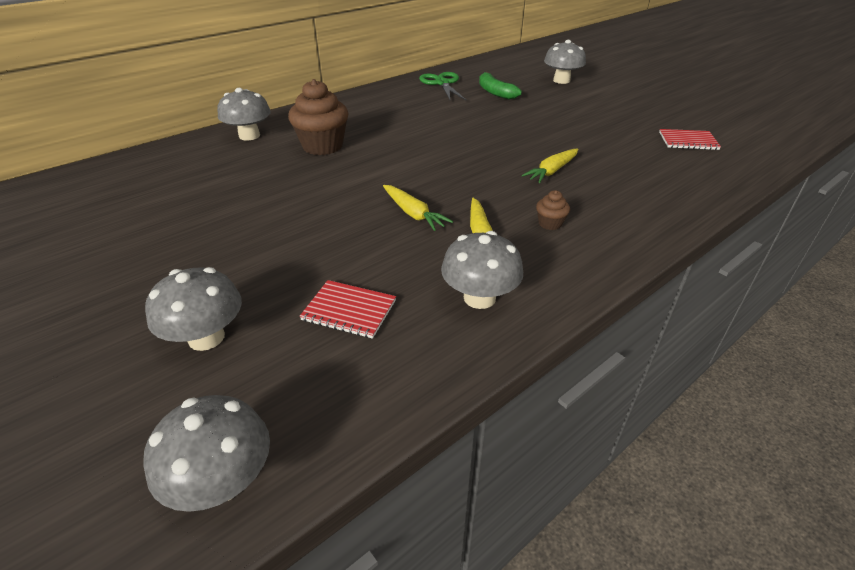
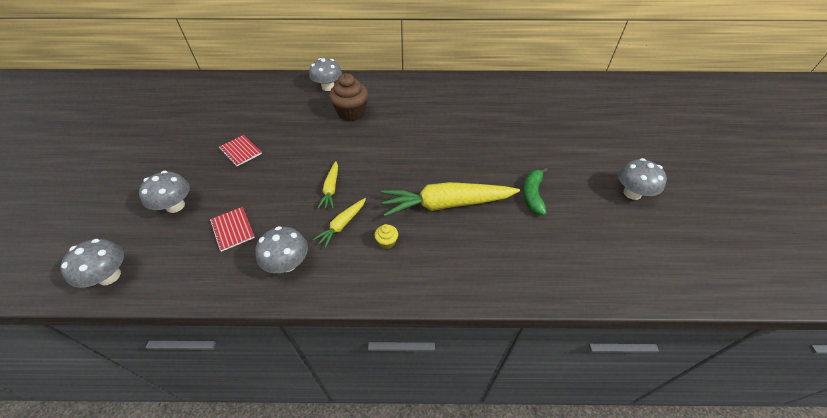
camera: 40 degrees right, 10 degrees up
green scissors [419,72,467,101] -> none
green banana [479,72,522,99] -> green banana moved to [523,167,548,215]
yellow carrot [522,149,578,183] -> yellow carrot [381,182,520,216], size x2.05
brown cupcake [536,190,570,230] -> yellow cupcake [374,224,398,249]
grey mushroom [544,40,586,84] -> grey mushroom moved to [618,158,667,200]
red notebook [659,129,721,150] -> red notebook moved to [219,135,262,166]

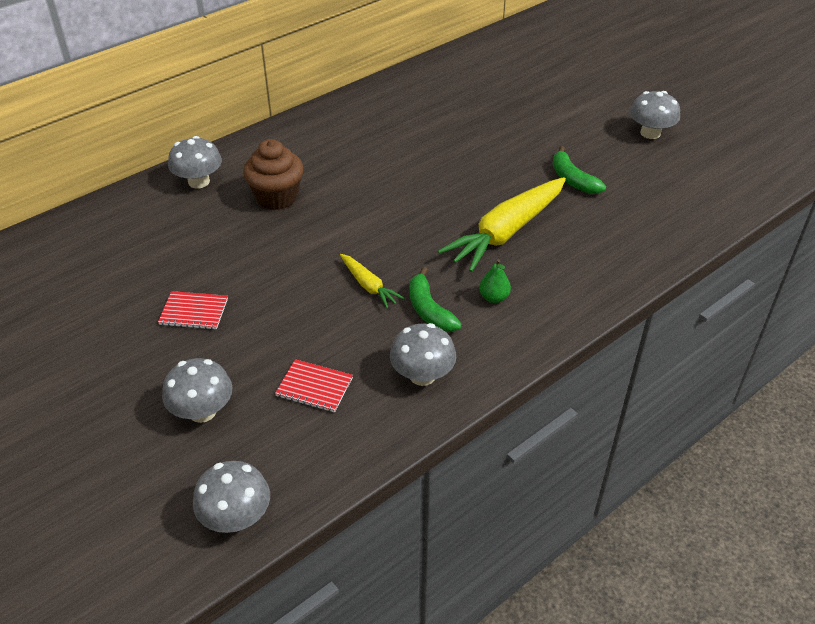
camera: 40 degrees left, 5 degrees down
yellow carrot [313,198,366,248] -> green banana [409,267,462,332]
yellow cupcake [374,224,398,249] -> green pear [479,259,511,303]

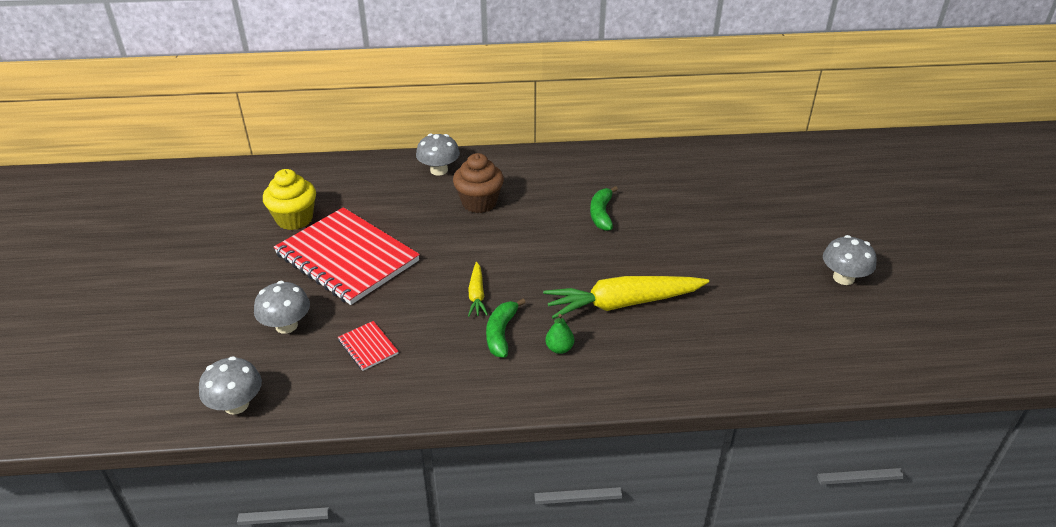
camera: 35 degrees right, 5 degrees down
red notebook [158,291,228,330] -> red notebook [274,207,420,305], size x2.49
grey mushroom [390,323,456,386] -> none
green banana [552,146,606,194] -> green banana moved to [590,186,618,231]
none -> yellow cupcake [263,169,316,230]

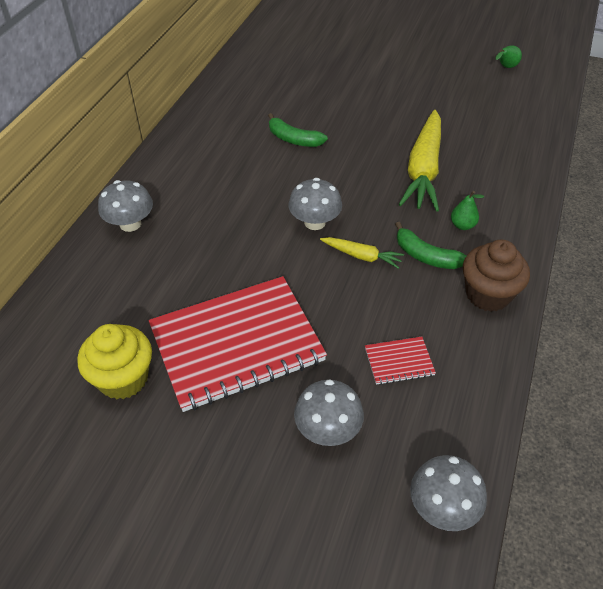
camera: 65 degrees left, 10 degrees up
brown cupcake [453,153,504,213] -> brown cupcake moved to [463,240,530,312]
grey mushroom [823,235,877,285] -> grey mushroom moved to [288,178,342,230]
none -> green pear [495,46,522,68]

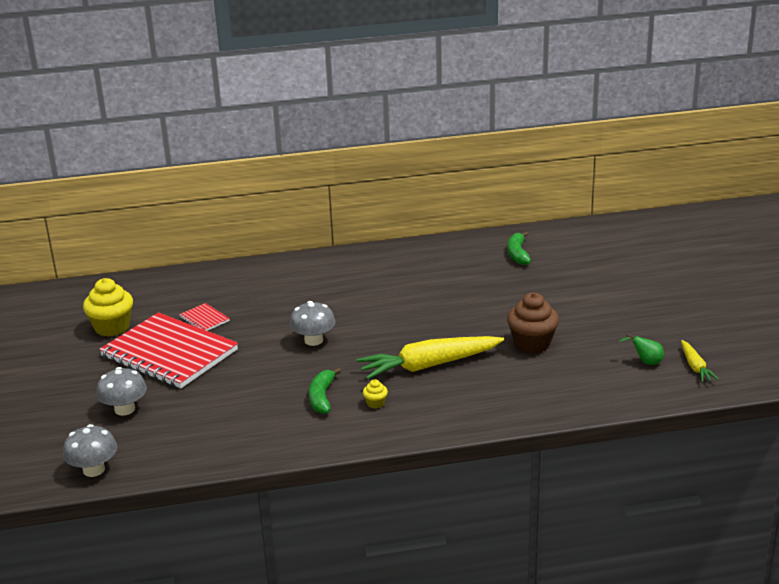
camera: 60 degrees right, 20 degrees down
grey mushroom [98,180,153,232] -> none
green banana [268,113,328,147] -> green banana moved to [507,231,531,265]
yellow carrot [320,237,404,269] -> yellow carrot moved to [681,340,719,382]
red notebook [365,337,436,385] -> red notebook moved to [179,303,230,331]
green pear [451,191,484,230] -> yellow cupcake [363,379,388,409]
brown cupcake [463,240,530,312] -> brown cupcake moved to [507,293,559,354]

